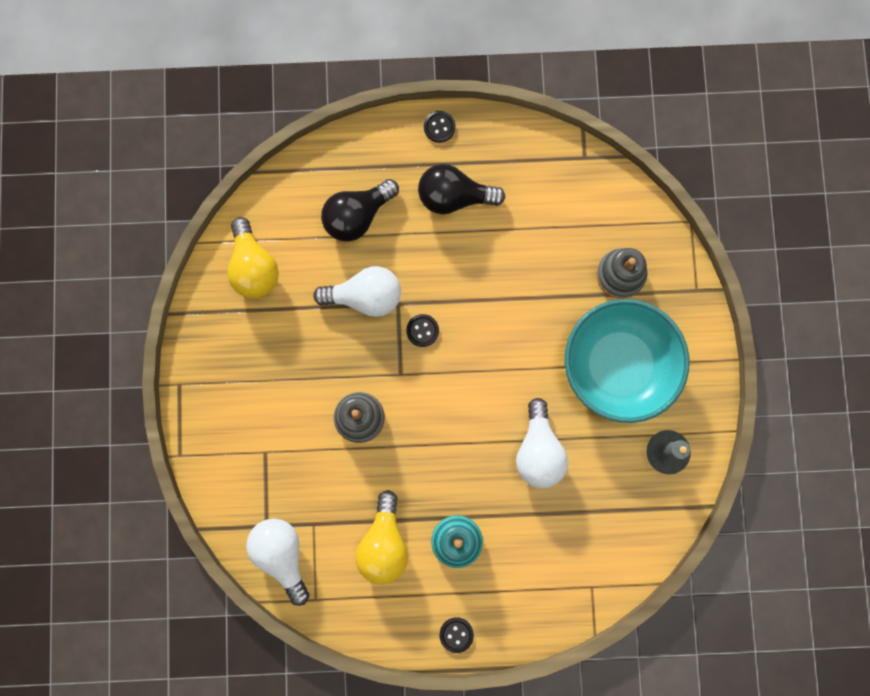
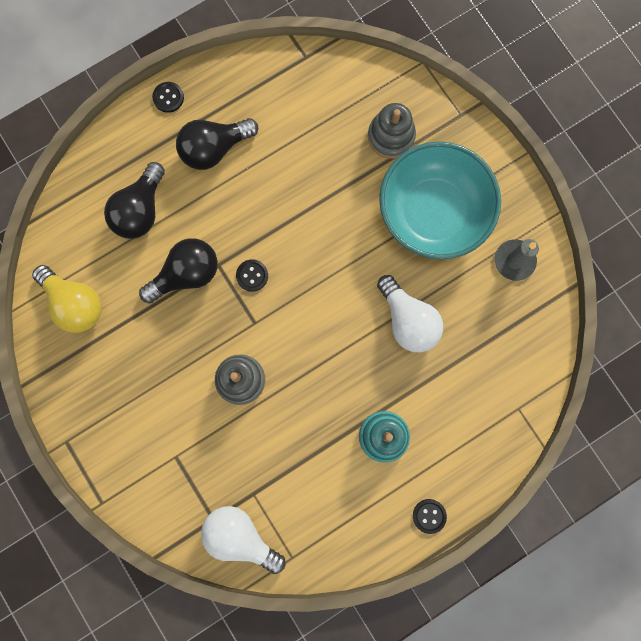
camera: 30 degrees left, 0 degrees up
white light bulb [313,266,401,317] -> black light bulb [139,238,218,303]
yellow light bulb [355,490,408,584] -> none

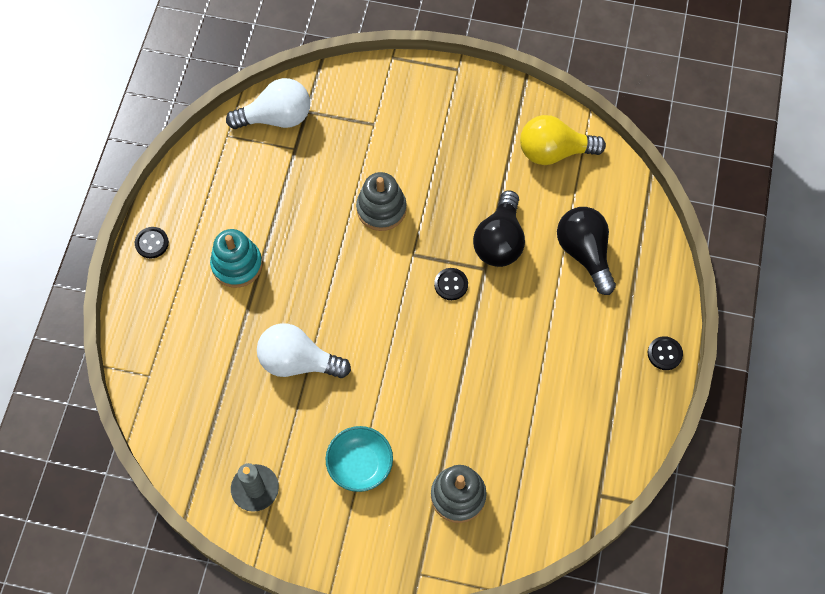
camera: 135 degrees right, 15 degrees down
black light bulb [176,118,258,170] -> none
turquoise bowl [379,141,501,259] -> turquoise bowl [325,426,393,492], size x0.51

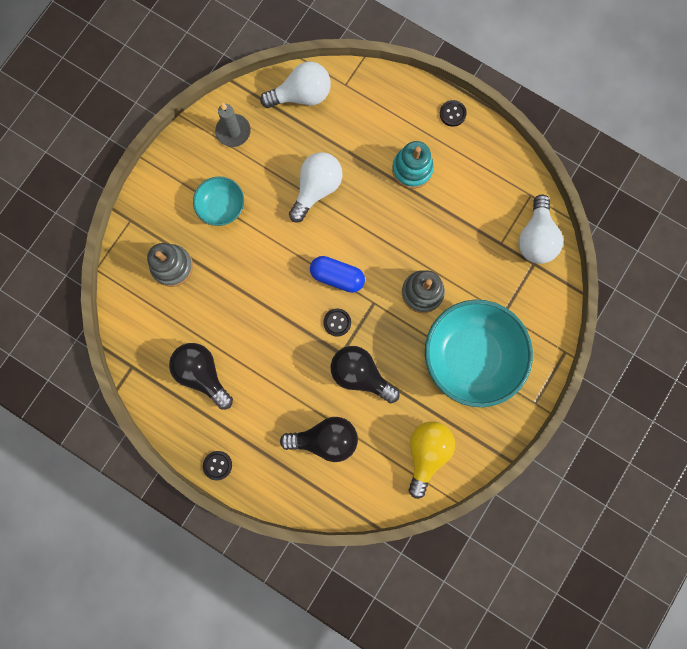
camera: 110 degrees right, 15 degrees up
none -> black light bulb [169,343,233,410]
none -> white light bulb [260,62,331,108]
none -> blue capsule [310,256,365,293]
none -> turquoise bowl [425,300,533,407]

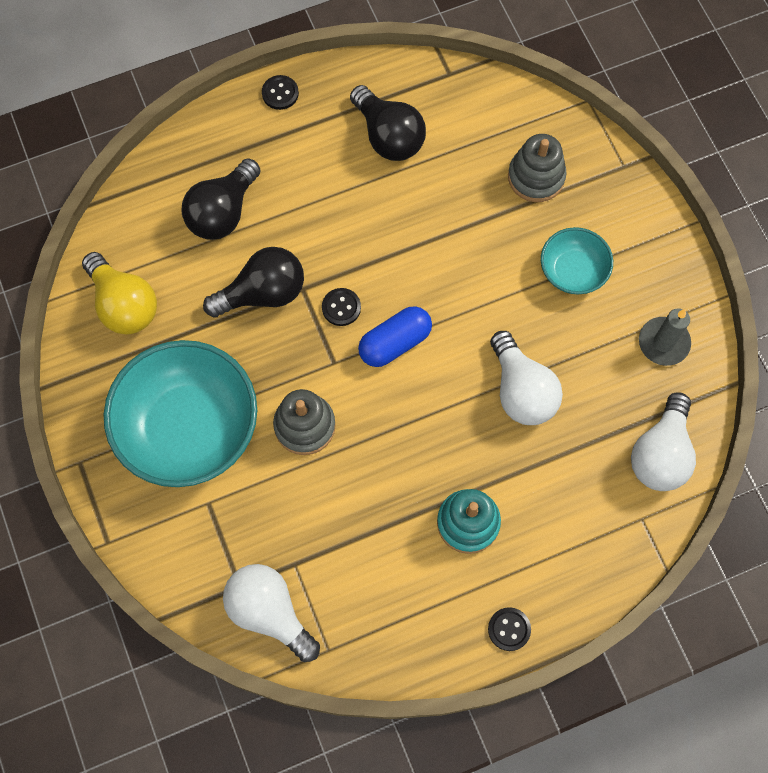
camera: 125 degrees right, 10 degrees down
black light bulb [169,343,233,410] -> black light bulb turned 60 degrees clockwise [350,85,426,161]

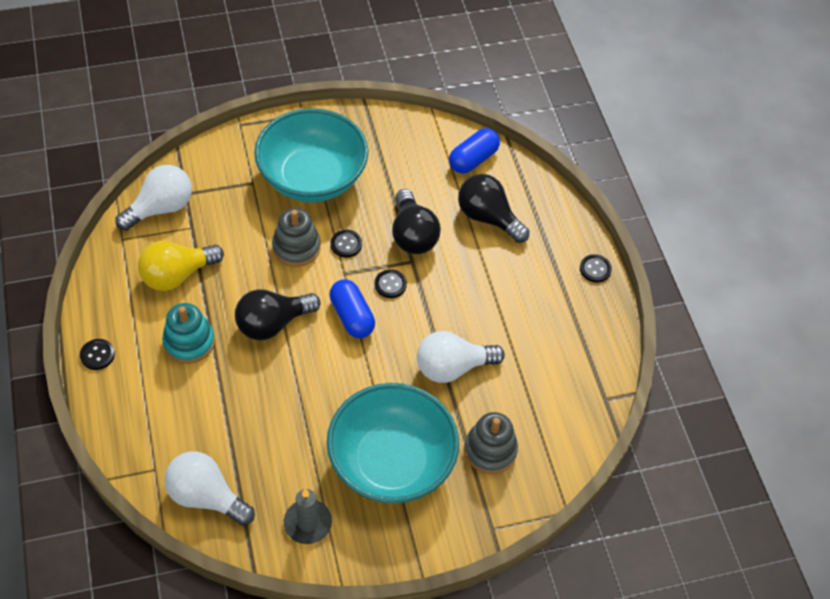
camera: 95 degrees right, 15 degrees down
yellow light bulb [82,252,157,334] -> yellow light bulb moved to [138,241,224,291]
black light bulb [350,85,426,161] -> black light bulb moved to [235,289,321,340]
white light bulb [490,331,563,425] -> white light bulb moved to [417,331,505,383]
turquoise bowl [541,227,613,294] -> turquoise bowl [327,383,459,503], size x1.97
none -> black button [331,230,362,257]
none -> blue capsule [449,128,500,174]

